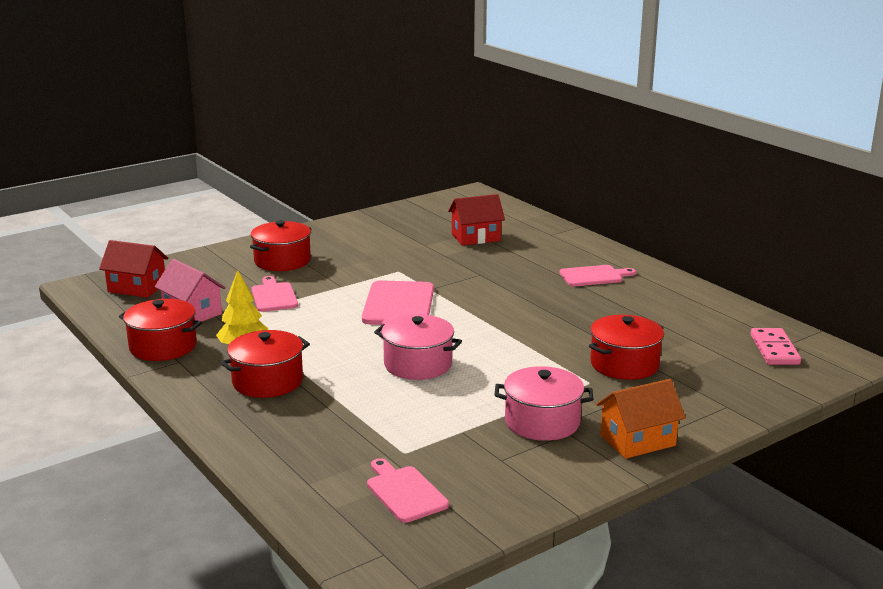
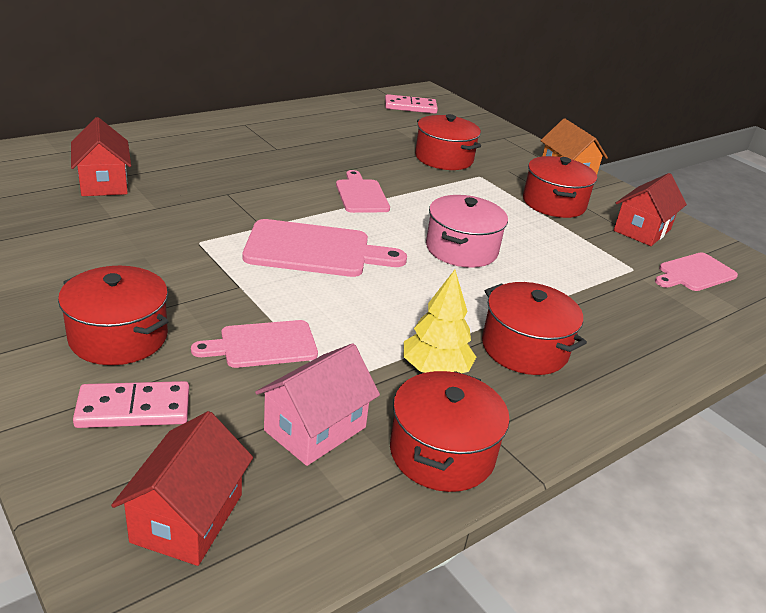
camera: 95 degrees left, 10 degrees up
pink pot [495,366,593,441] -> red pot [523,156,597,218]
pink cutting board [560,265,636,286] -> pink cutting board moved to [336,170,390,213]
none -> pink domino [73,381,189,428]
none -> red house [614,173,687,246]

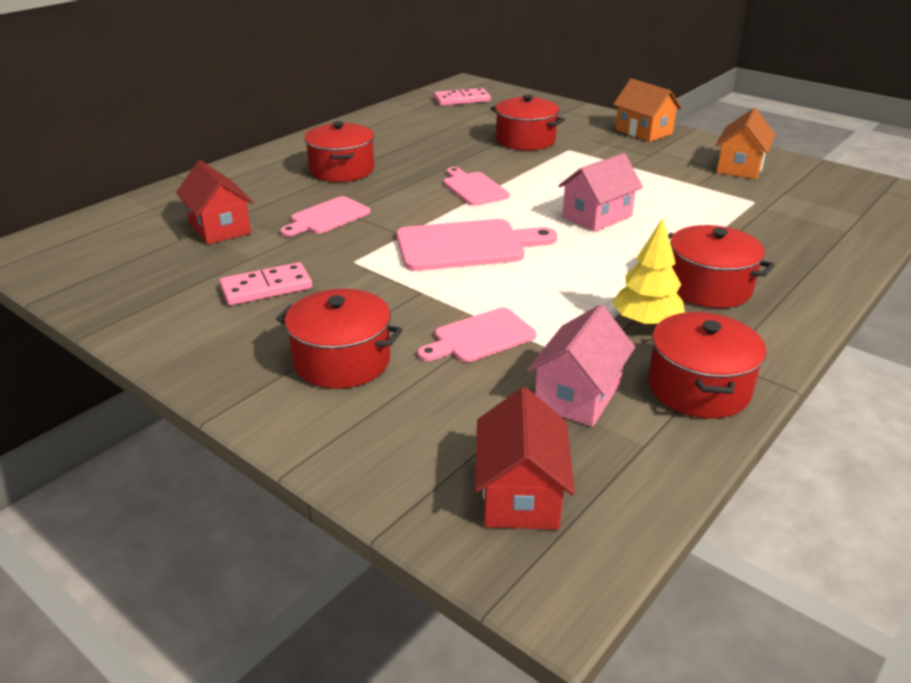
camera: 10 degrees left, 0 degrees up
pink domino [73,381,189,428] -> pink domino moved to [219,262,312,306]
pink pot [426,195,508,268] -> pink house [558,153,643,232]
red pot [523,156,597,218] -> red pot moved to [304,121,374,182]
red house [614,173,687,246] -> orange house [716,108,776,179]
pink cutting board [655,252,738,291] -> pink cutting board moved to [280,196,371,236]

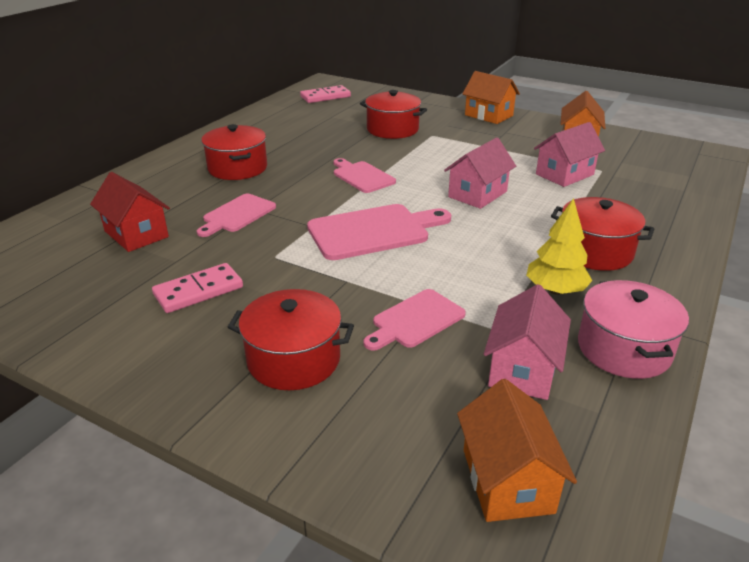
camera: 10 degrees left, 0 degrees up
red house [475,387,575,530] -> orange house [457,379,577,522]
red pot [648,312,766,418] -> pink pot [578,280,689,379]
none -> pink house [534,122,605,187]

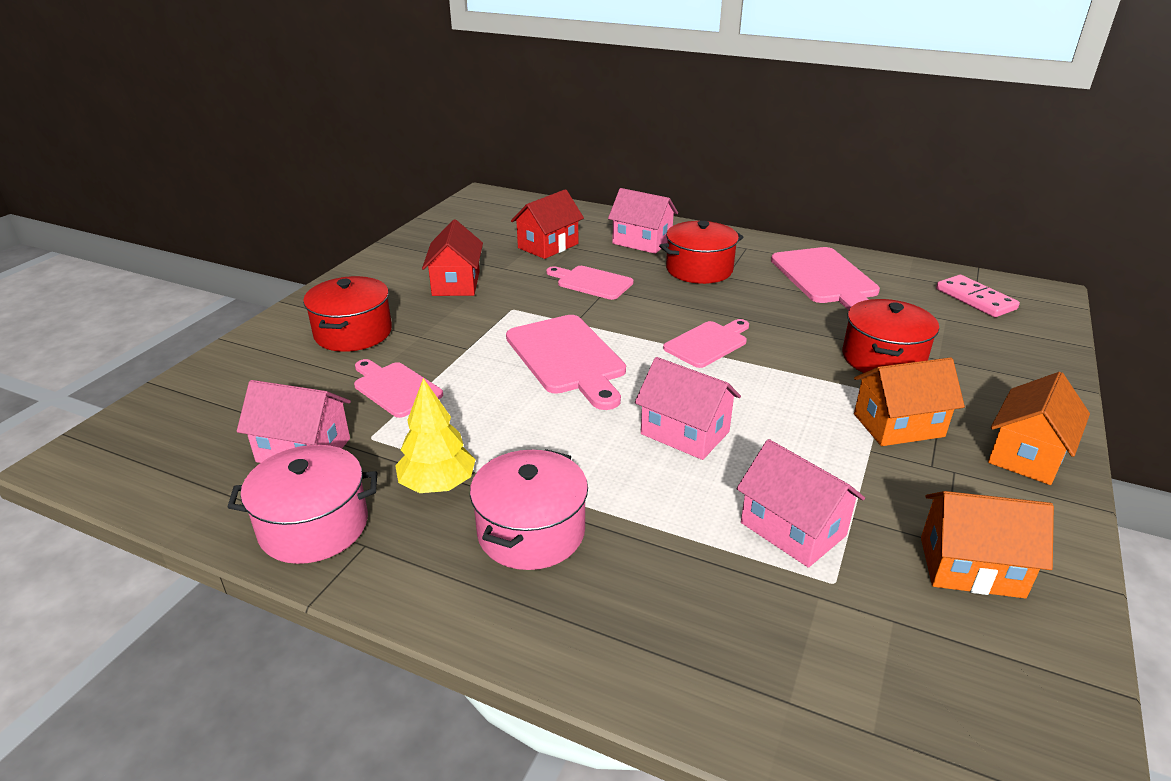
camera: 85 degrees right, 0 degrees up
pink domino [152,263,243,313] -> red house [422,219,483,296]
orange house [457,379,577,522] -> orange house moved to [854,358,965,446]
red pot [551,197,654,271] -> pink pot [470,449,588,570]
none -> pink house [608,188,678,254]
none -> pink cutting board [771,247,880,310]

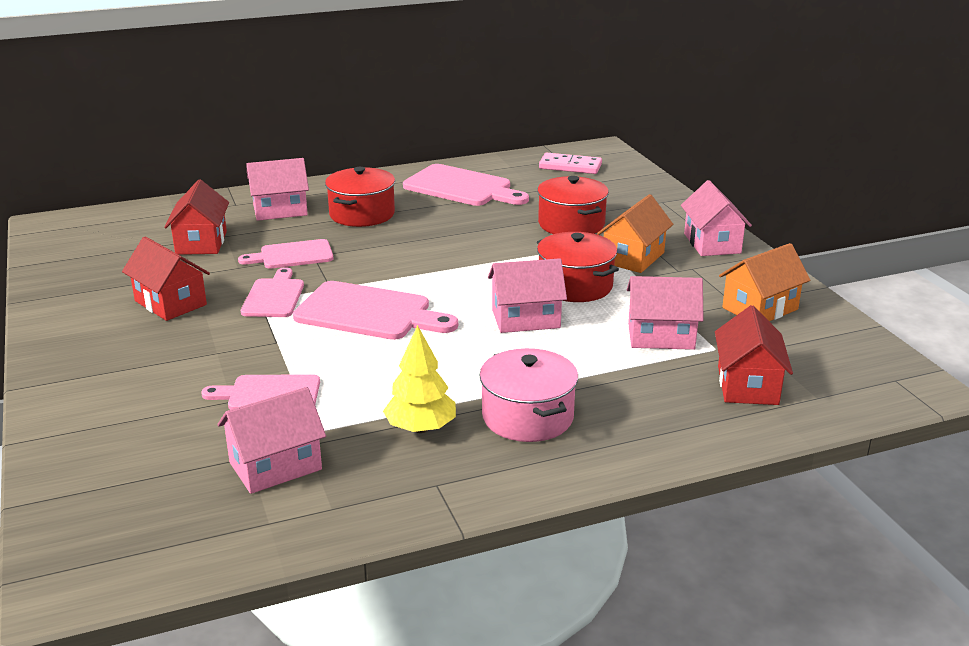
camera: 45 degrees left, 5 degrees down
pink pot [227,445,377,564] -> none
red pot [303,276,392,352] -> red pot moved to [537,232,619,302]
pink cutting board [663,319,749,368] -> pink cutting board moved to [241,267,304,317]
orange house [988,372,1090,485] -> pink house [681,180,752,256]
none -> red house [715,305,793,405]

